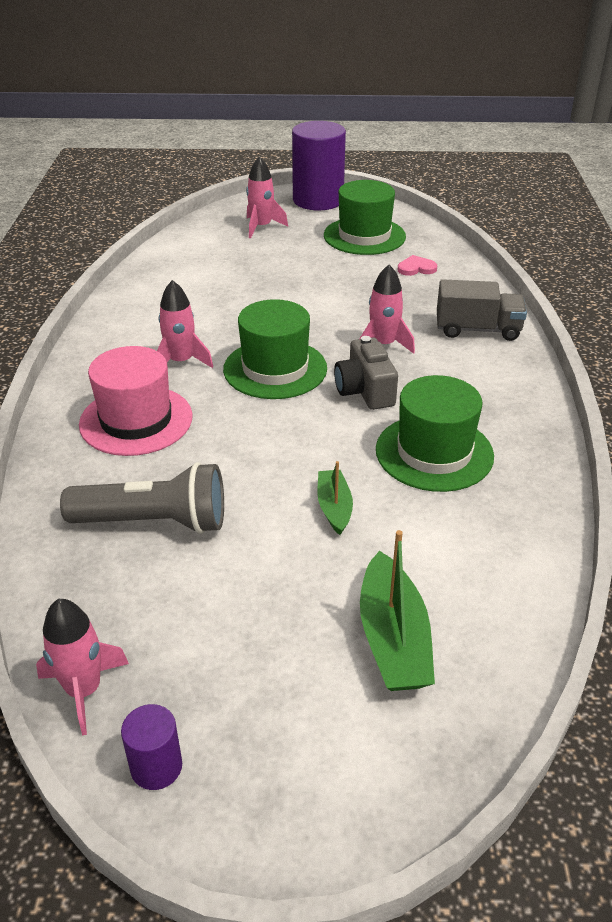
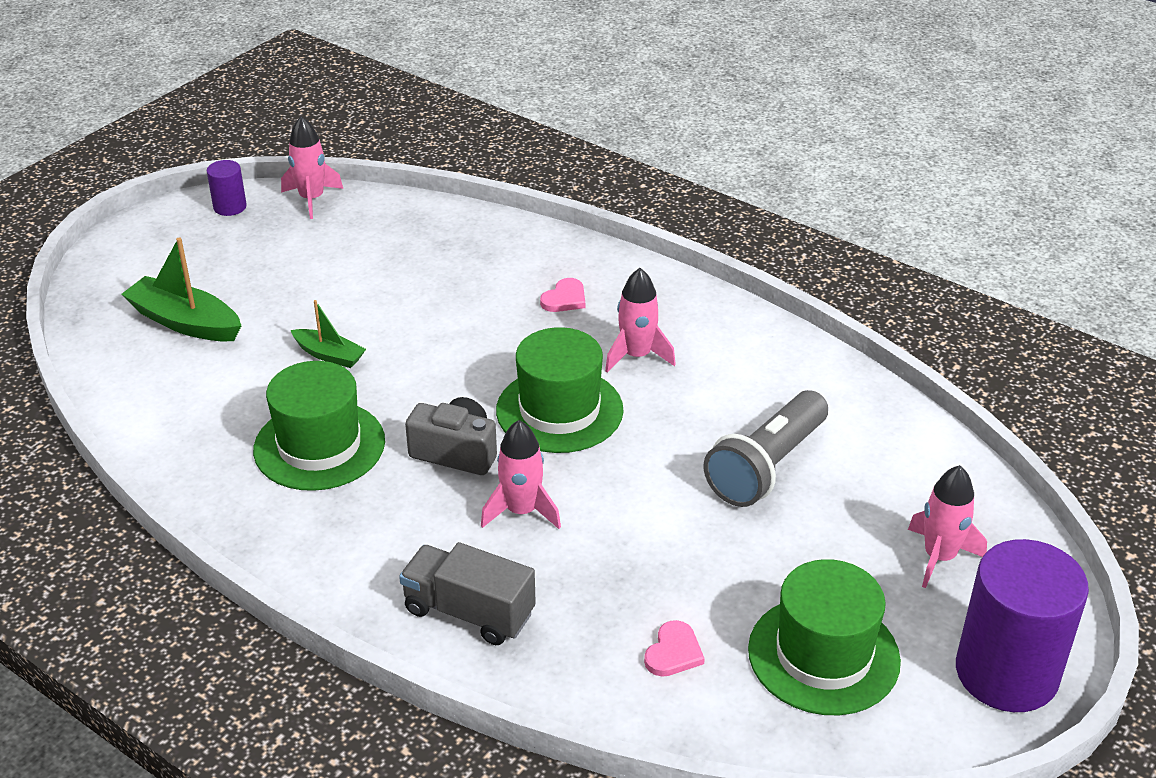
camera: 125 degrees right, 0 degrees up
grey flashlight [60,462,224,534] -> grey flashlight moved to [704,390,828,507]
pink hat [79,346,193,456] -> pink heart [540,278,585,312]
grey truck [437,279,527,341] -> grey truck turned 75 degrees clockwise [399,542,536,645]

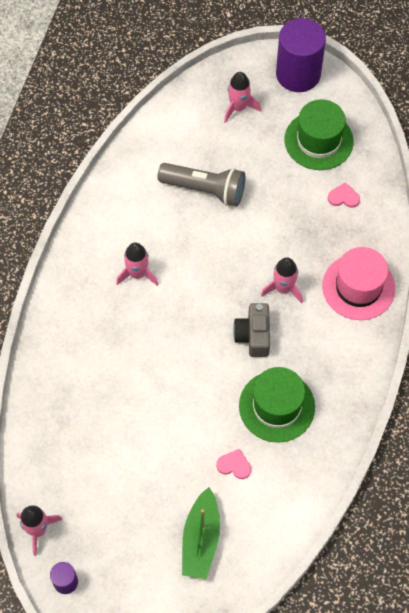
camera: 110 degrees left, 25 degrees up
green boat [291,300,366,368] -> none
grey truck [399,542,536,645] -> pink hat [322,247,395,320]
green hat [496,327,623,453] -> none
pink heart [540,278,585,312] -> pink heart moved to [216,449,251,479]

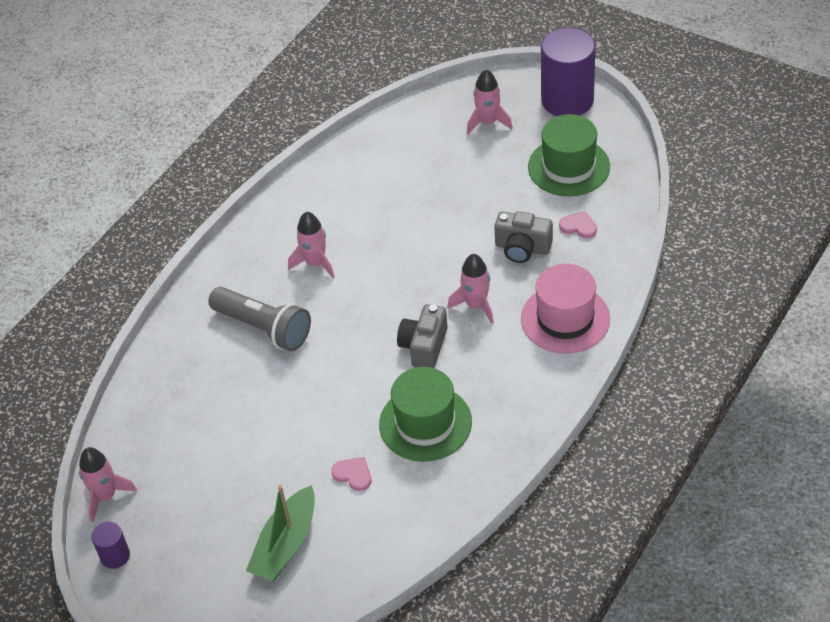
camera: 20 degrees right, 15 degrees down
grey flashlight [157,163,245,206] -> grey flashlight moved to [208,287,311,351]
none -> grey camera [494,211,553,263]

